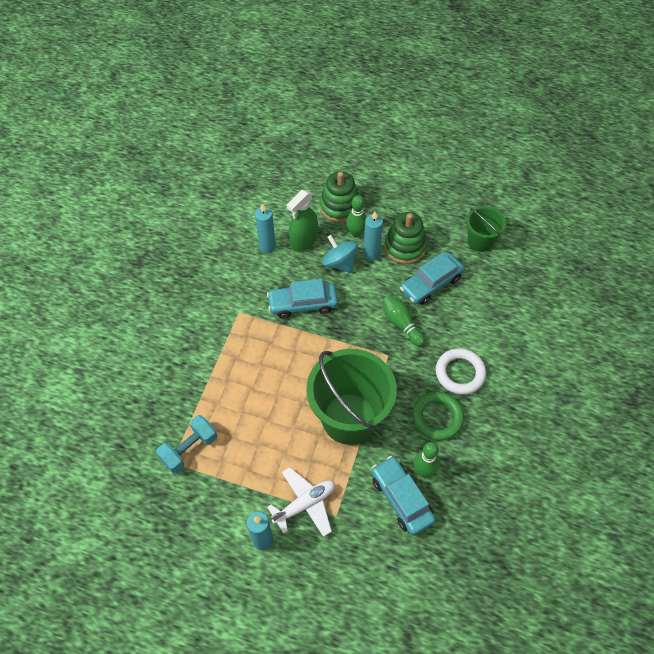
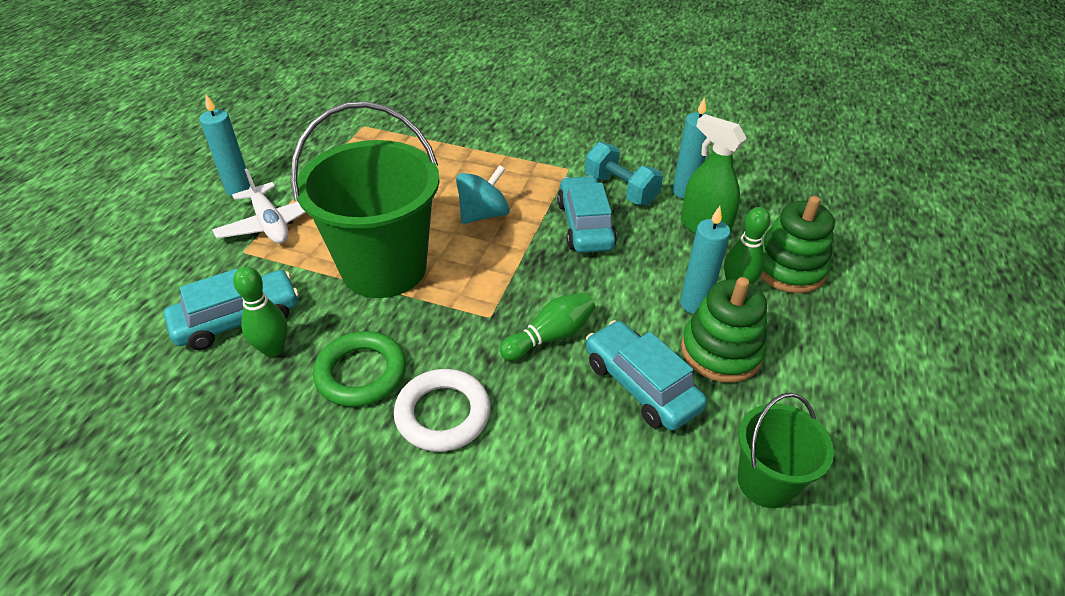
camera: 90 degrees right, 15 degrees down
turquoise dumbbell [156,415,217,473] -> turquoise dumbbell moved to [585,142,663,205]
turquoise spinning top [322,235,358,273] -> turquoise spinning top moved to [456,165,510,224]

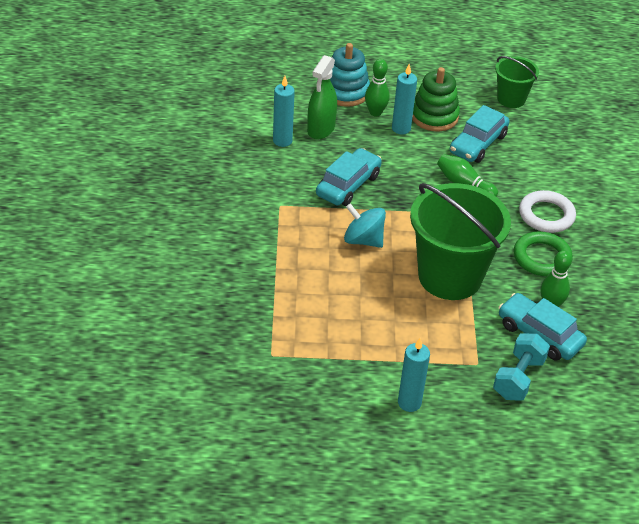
camera: 110 degrees left, 0 degrees up
white plane [212,168,306,244] -> none
turquoise car [557,176,617,253] -> turquoise car turned 150 degrees clockwise [316,148,382,206]
turquoise dumbbell [585,142,663,205] -> turquoise dumbbell moved to [493,333,550,401]
green stacking toy [760,196,835,293] -> turquoise stacking toy [330,43,370,107]

